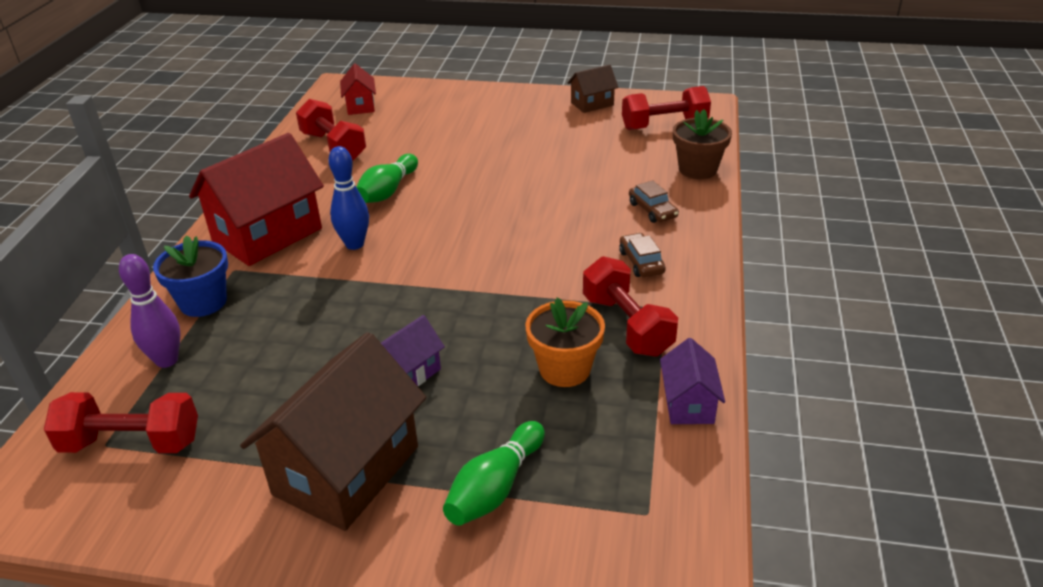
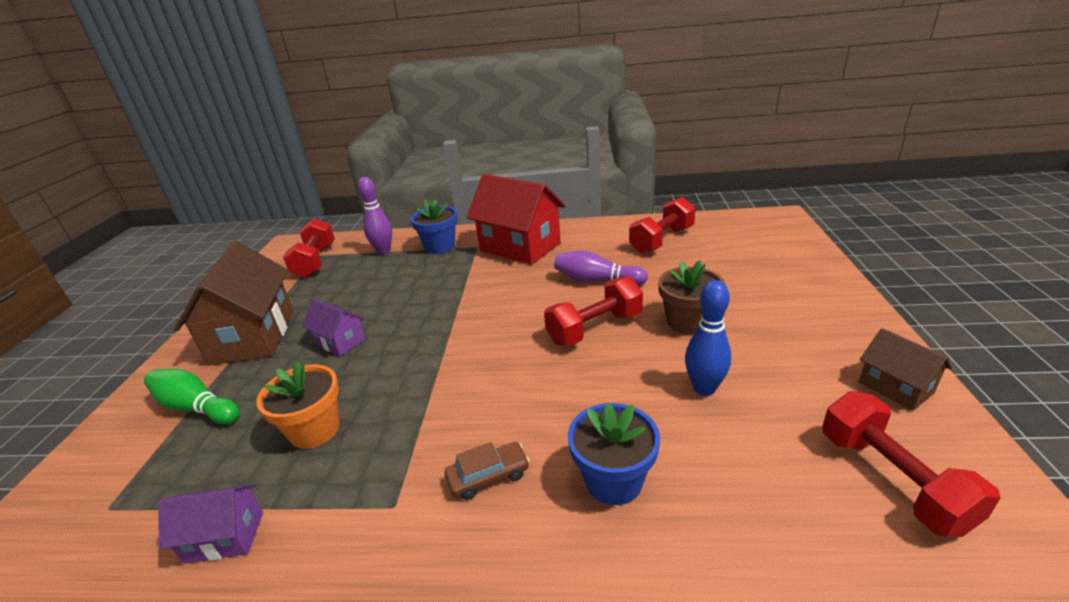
camera: 85 degrees right, 5 degrees down
brown house [240,332,426,531] -> brown house turned 60 degrees clockwise [174,241,293,366]
blue bowling pin [328,146,369,250] -> blue bowling pin moved to [685,280,731,396]
red house [340,64,376,115] -> none
green bowling pin [356,154,418,203] -> purple bowling pin [554,250,648,285]
red dumbbell [583,256,678,357] -> red dumbbell moved to [544,276,643,346]
brown car [629,180,679,223] -> blue flower pot [568,403,660,505]
brown flower pot [673,109,732,179] -> brown flower pot moved to [658,260,725,335]

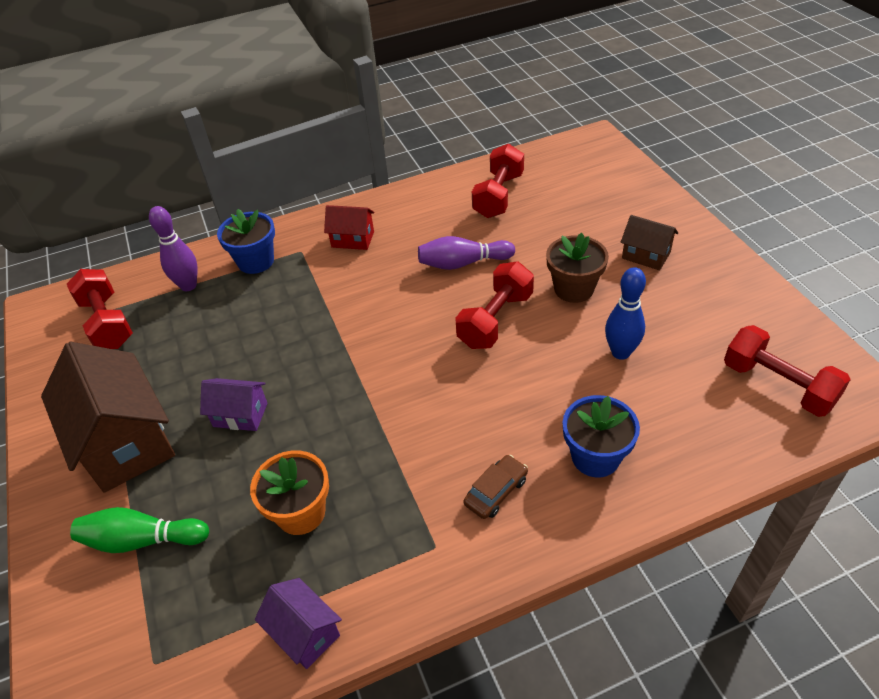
camera: 25 degrees left, 15 degrees up
purple house [158,484,263,564] -> purple house turned 75 degrees clockwise [255,578,342,669]
red house [466,174,566,265] -> red house [324,205,375,250], size x0.50
brown house [859,328,952,411] -> brown house moved to [621,215,678,270]

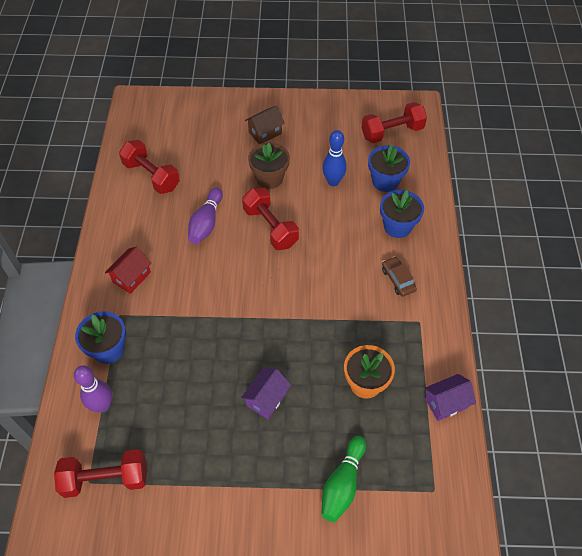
camera: 70 degrees left, 10 degrees up
brown house [41,342,175,493] -> none
none -> blue flower pot [368,144,410,192]

